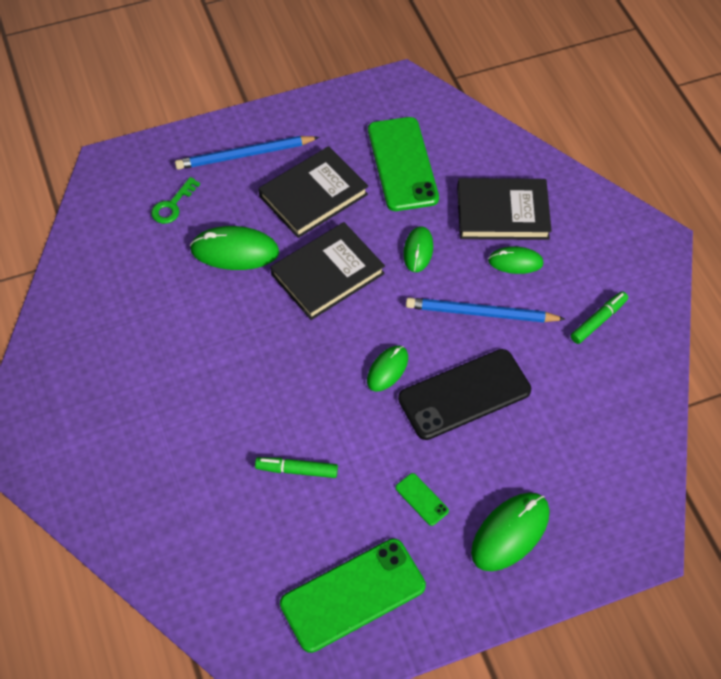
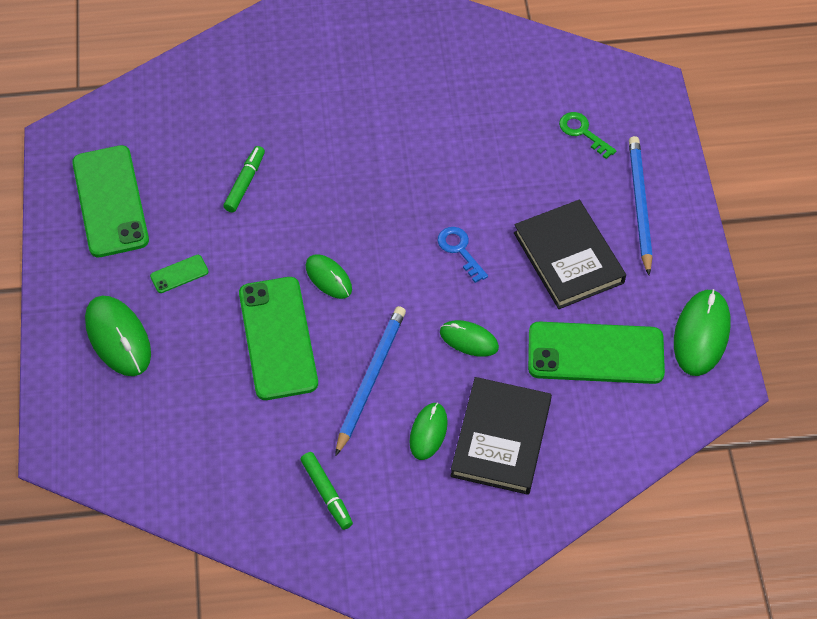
camera: 105 degrees right, 0 degrees up
green mouse [190,226,279,270] -> green mouse moved to [674,289,731,376]
black book [271,222,385,320] -> blue key [438,227,488,283]
black phone [398,349,531,440] -> green phone [239,277,318,400]

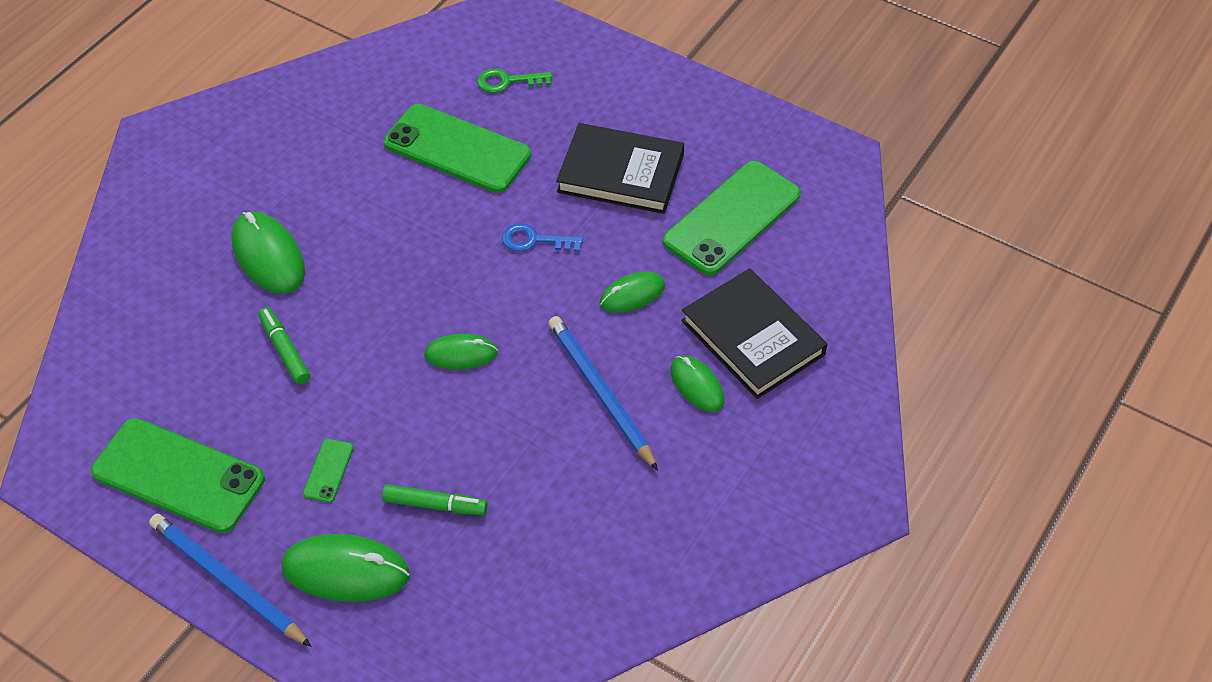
camera: 50 degrees left, 5 degrees down
green phone [239,277,318,400] -> green phone moved to [384,104,531,193]
green marker [300,452,353,530] -> green marker moved to [382,484,488,515]
blue pencil [629,136,653,275] -> blue pencil moved to [149,514,311,647]
green mouse [674,289,731,376] -> green mouse moved to [231,211,305,294]

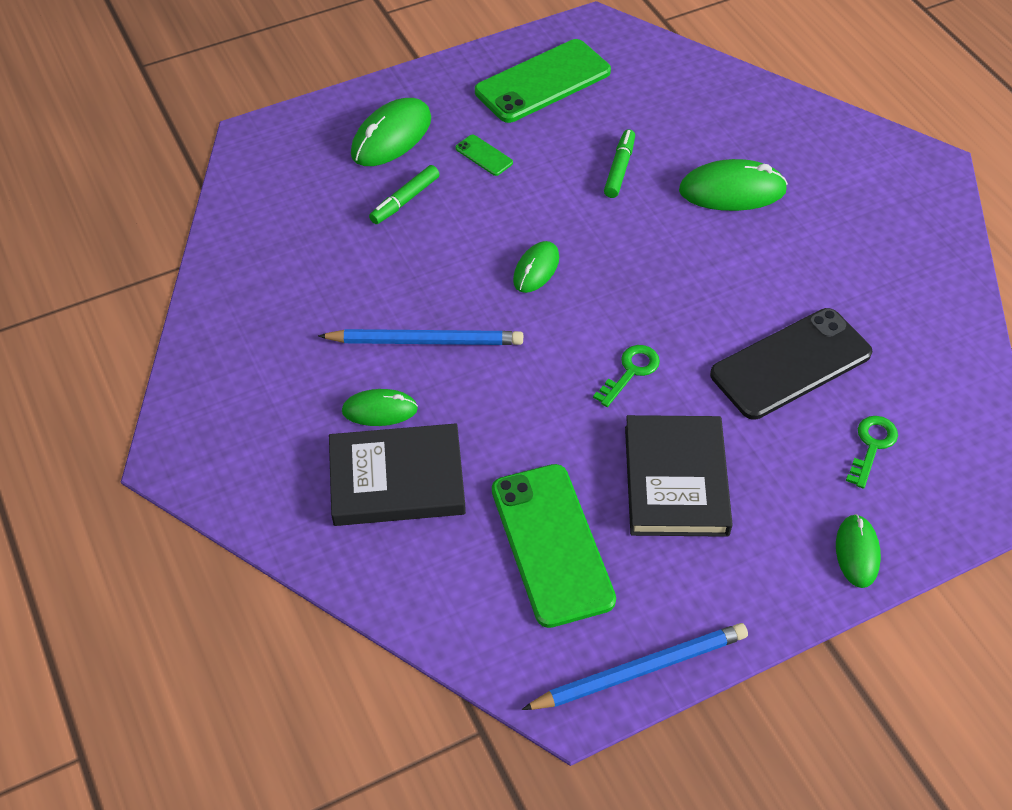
camera: 120 degrees right, 0 degrees up
blue pencil [149,514,311,647] -> blue pencil moved to [522,623,748,710]
green marker [259,307,310,385] -> green marker turned 75 degrees counterclockwise [604,129,635,198]
green phone [384,104,531,193] -> black phone [710,308,873,420]
blue key [502,223,583,252] -> green key [593,345,660,407]
black book [556,123,684,214] -> black book turned 45 degrees counterclockwise [625,415,733,537]
green mouse [600,272,665,313] -> green mouse moved to [836,514,881,588]

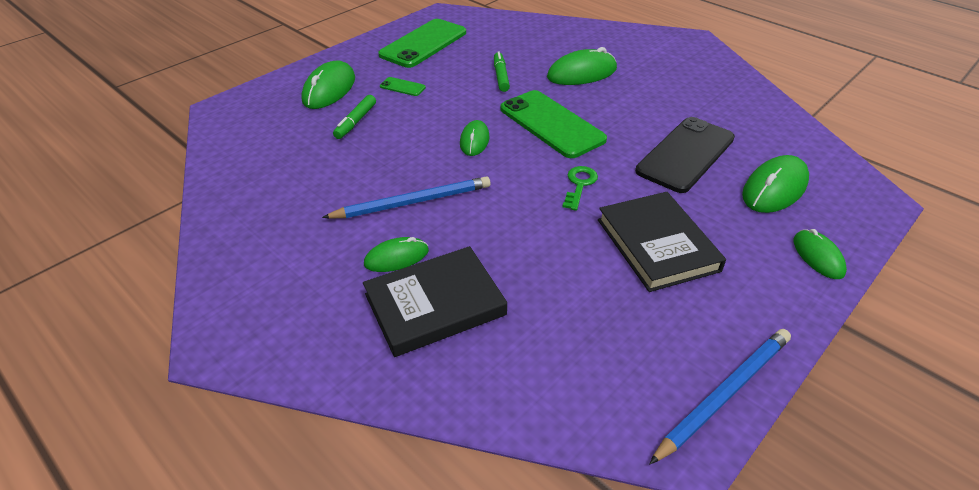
camera: 20 degrees left, 10 degrees down
green phone [492,464,616,628] -> green phone moved to [500,90,607,158]
green key [846,416,898,489] -> green mouse [742,155,809,213]

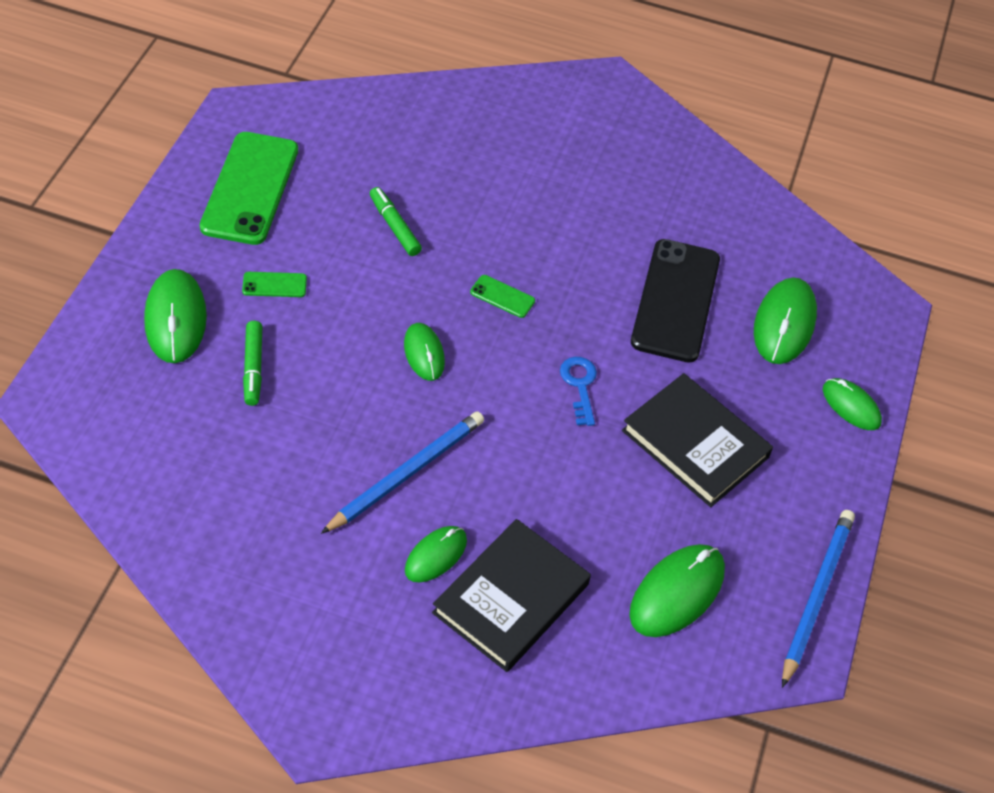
camera: 30 degrees left, 10 degrees up
green phone [500,90,607,158] -> green phone [470,275,535,318], size x0.42
green mouse [547,47,617,85] -> green mouse moved to [629,544,725,637]
green key [562,166,598,211] -> blue key [560,357,597,426]

